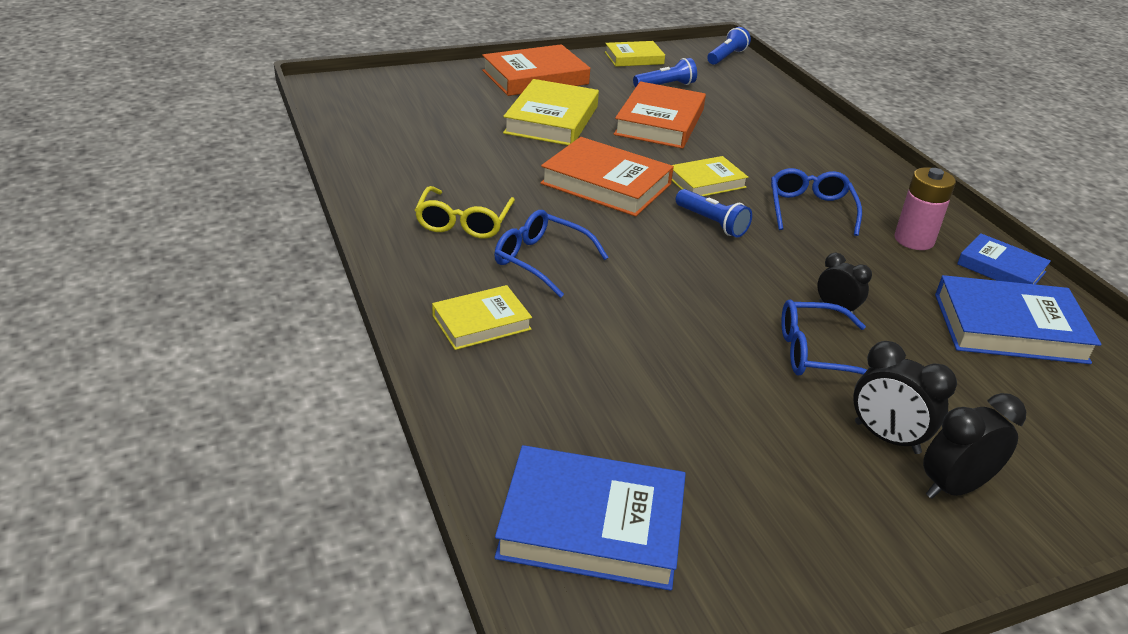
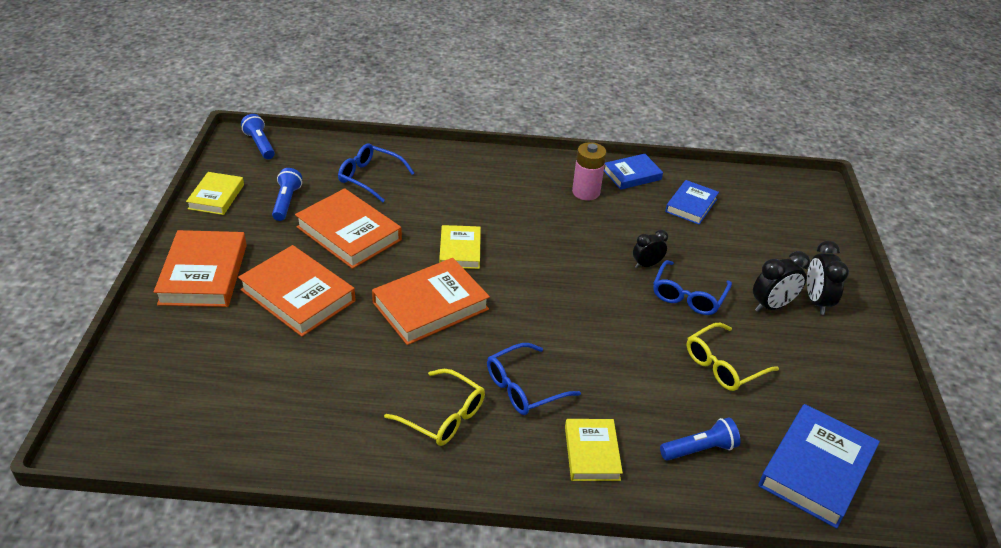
camera: 65 degrees left, 5 degrees up
yellow book [503,79,599,145] -> orange book [238,245,355,337]
blue flashlight [676,189,752,238] -> blue flashlight moved to [660,417,741,461]
blue glasses [771,168,862,236] -> blue glasses moved to [338,143,414,203]
blue book [935,275,1101,364] -> blue book [665,180,719,225], size x0.61
none -> yellow glasses [687,323,779,391]

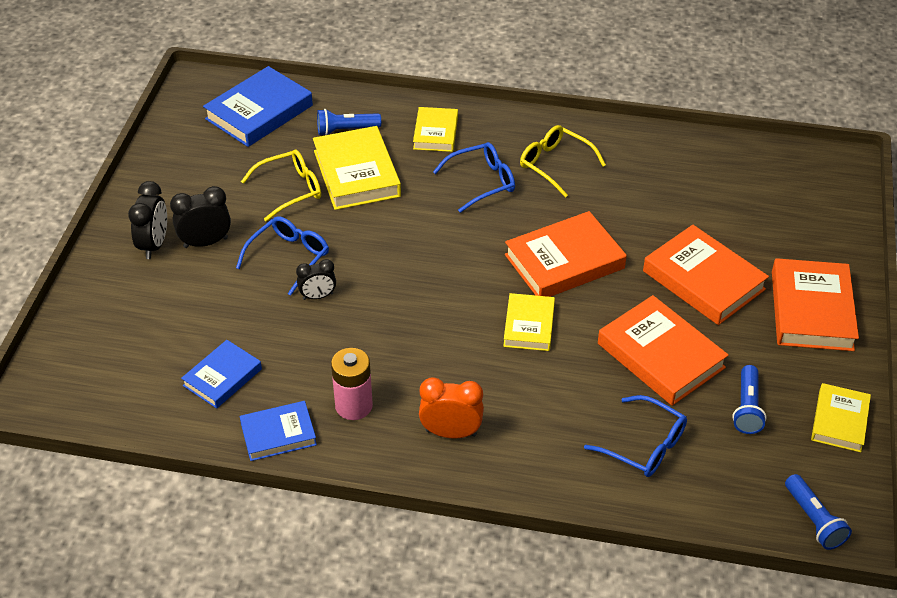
camera: 170 degrees left, 5 degrees up
none -> yellow book [313,126,401,210]
none -> orange clock [419,378,484,439]

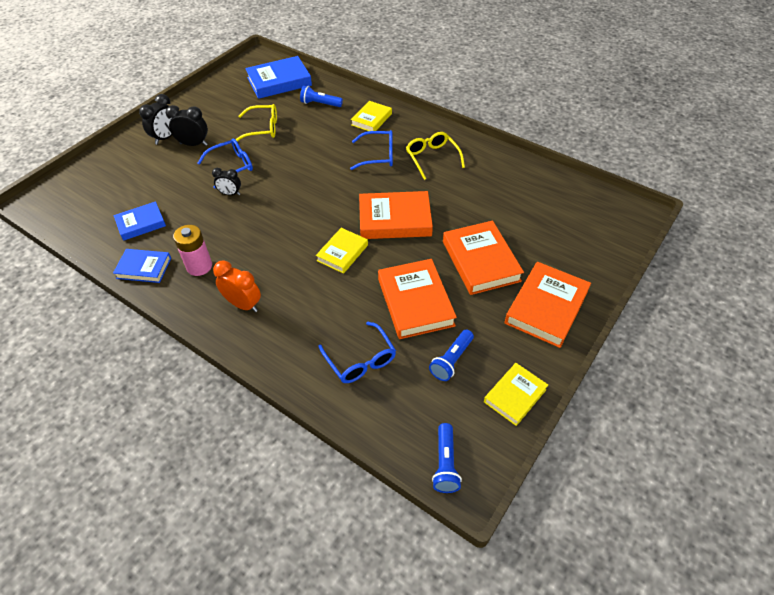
camera: 25 degrees right, 5 degrees up
yellow book [313,126,401,210] -> none

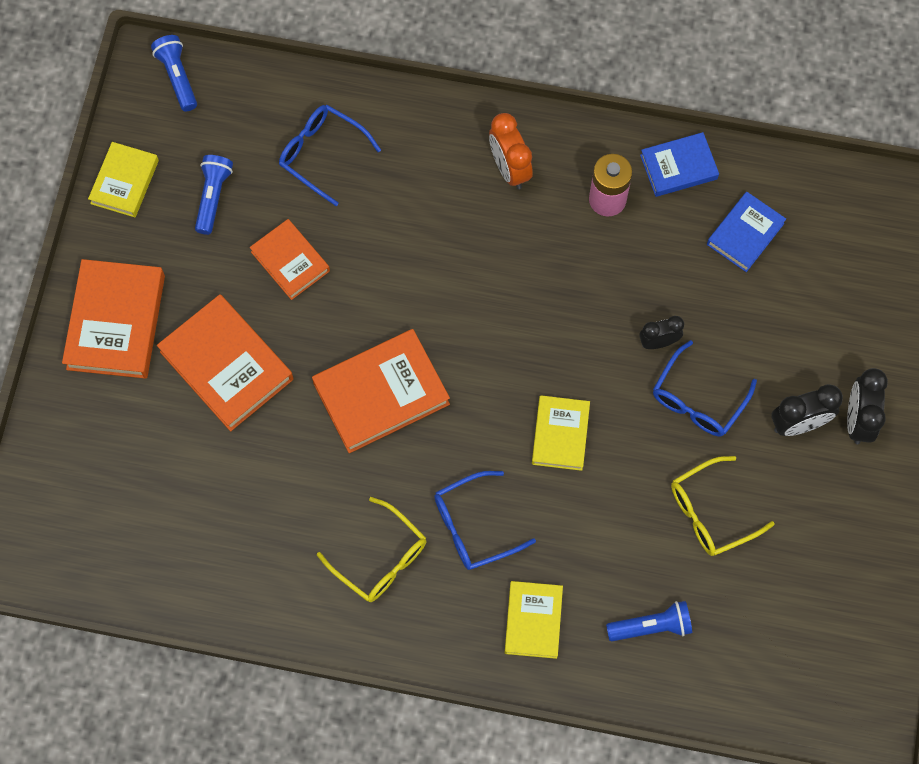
camera: 155 degrees right, 20 degrees up
orange clock [213,260,261,312] -> orange clock turned 60 degrees clockwise [489,113,533,189]
blue book [245,56,312,99] -> none
yellow book [316,228,368,274] -> yellow book moved to [532,395,590,471]
orange book [378,259,457,339] -> orange book [249,219,330,300], size x0.61

